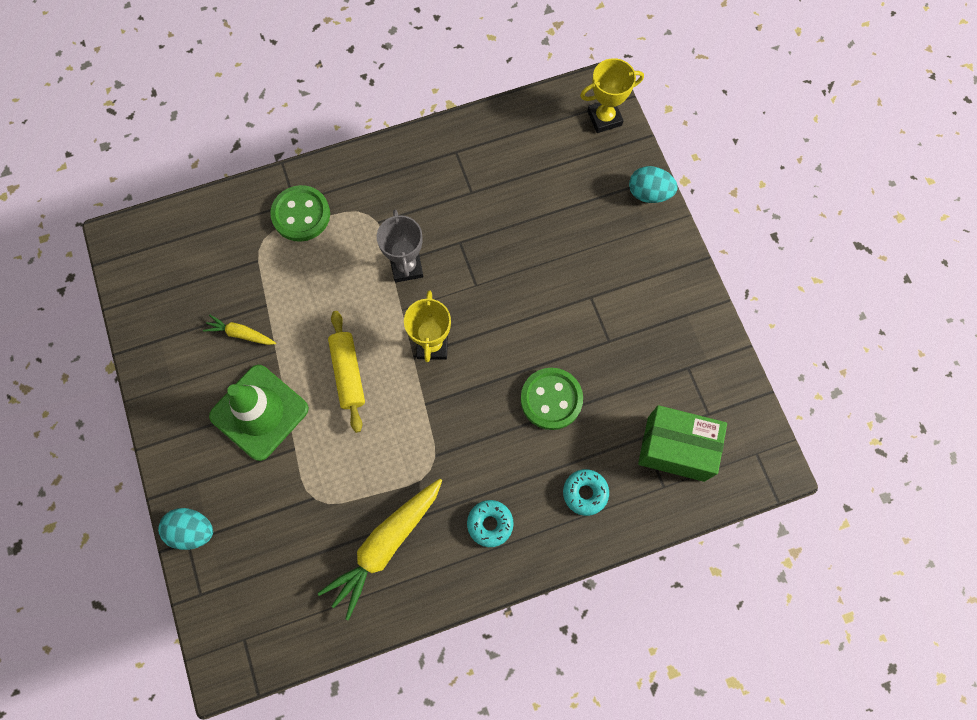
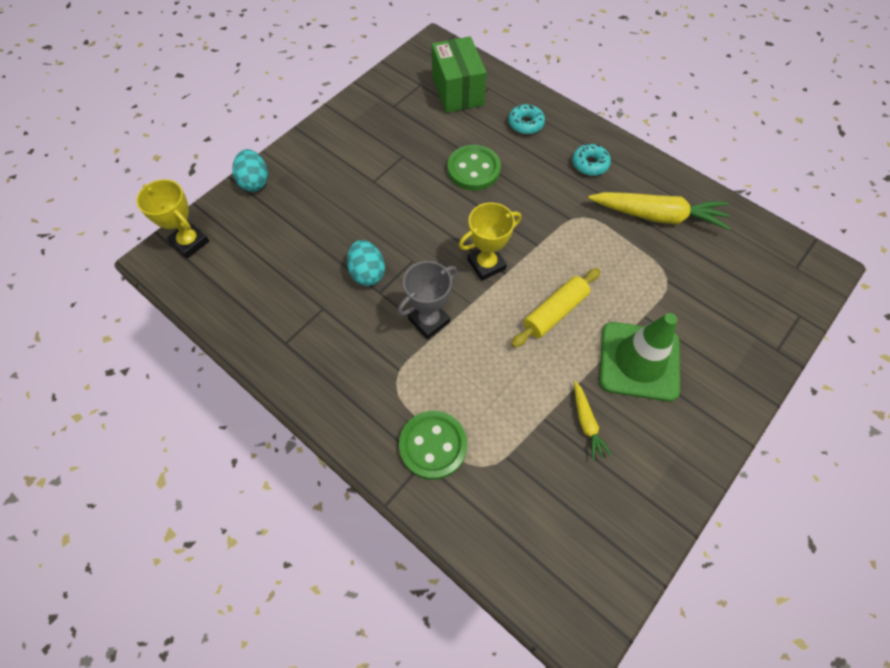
camera: 120 degrees left, 10 degrees down
turquoise egg [158,508,213,550] -> turquoise egg moved to [347,240,385,286]

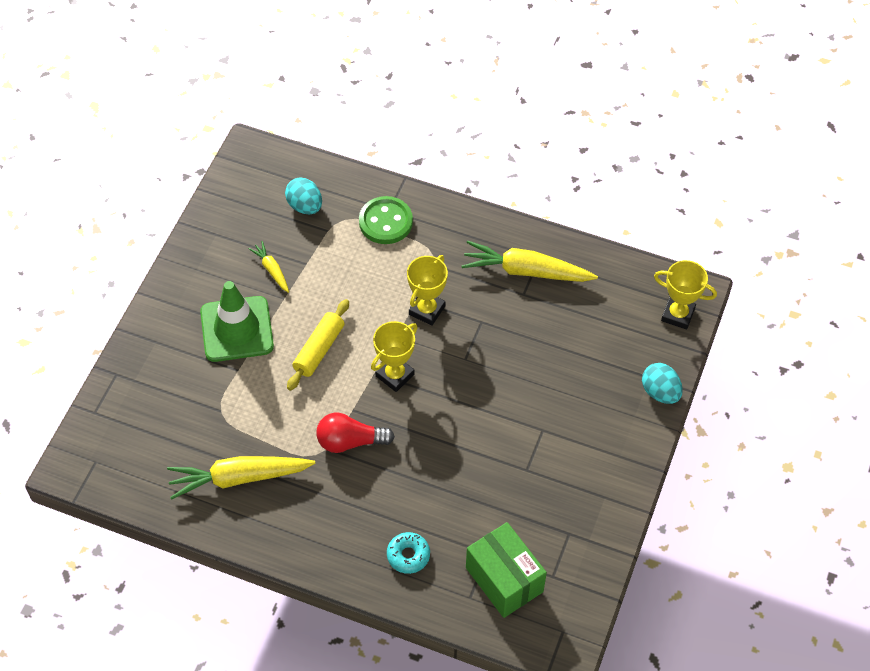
camera: 160 degrees right, 5 degrees down
turquoise egg [347,240,385,286] -> turquoise egg moved to [285,177,322,214]
grey trophy [398,261,457,339] -> yellow trophy [407,255,448,326]
green button [448,145,501,190] -> none
turquoise donut [572,143,611,176] -> none
none -> red light bulb [316,413,395,453]
none -> yellow carrot [461,240,598,282]

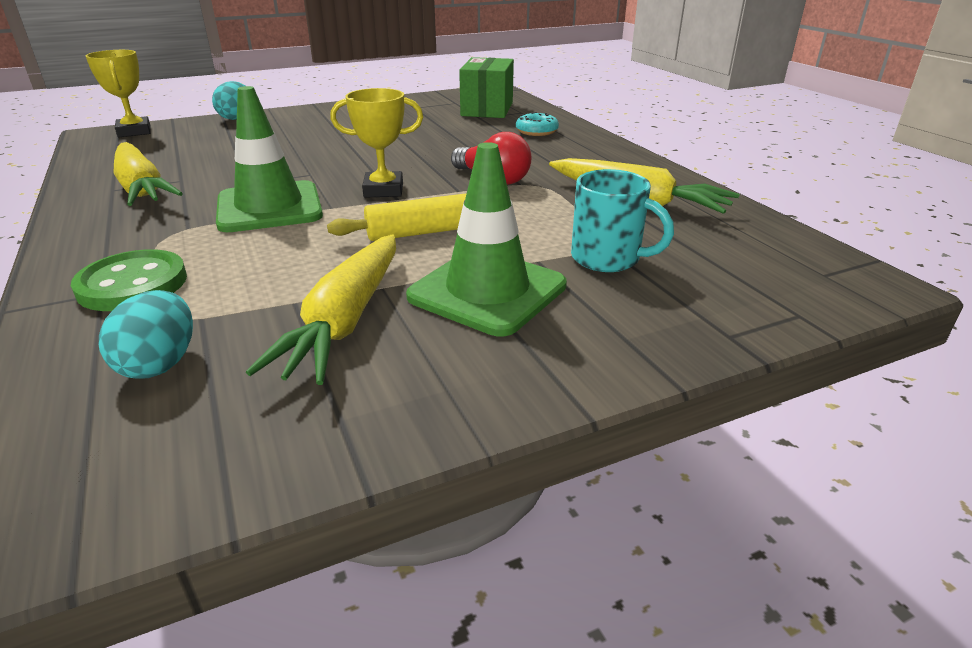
camera: 135 degrees left, 25 degrees down
yellow carrot [248,241,289,293] -> yellow carrot [246,235,396,385], size x2.00
yellow trophy [407,255,448,326] -> green traffic cone [216,86,323,232]
none -> turquoise mug [571,169,674,272]

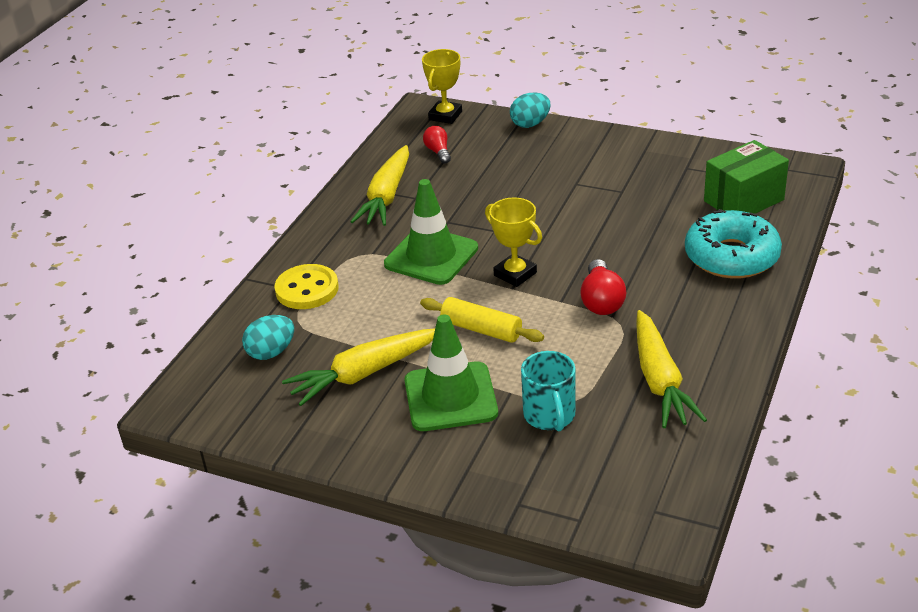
camera: 50 degrees right, 5 degrees up
green button [71,249,187,311] -> yellow button [275,264,338,309]
turquoise donut [516,112,559,136] -> turquoise donut [685,209,782,279], size x2.09
none -> red light bulb [423,126,451,164]

